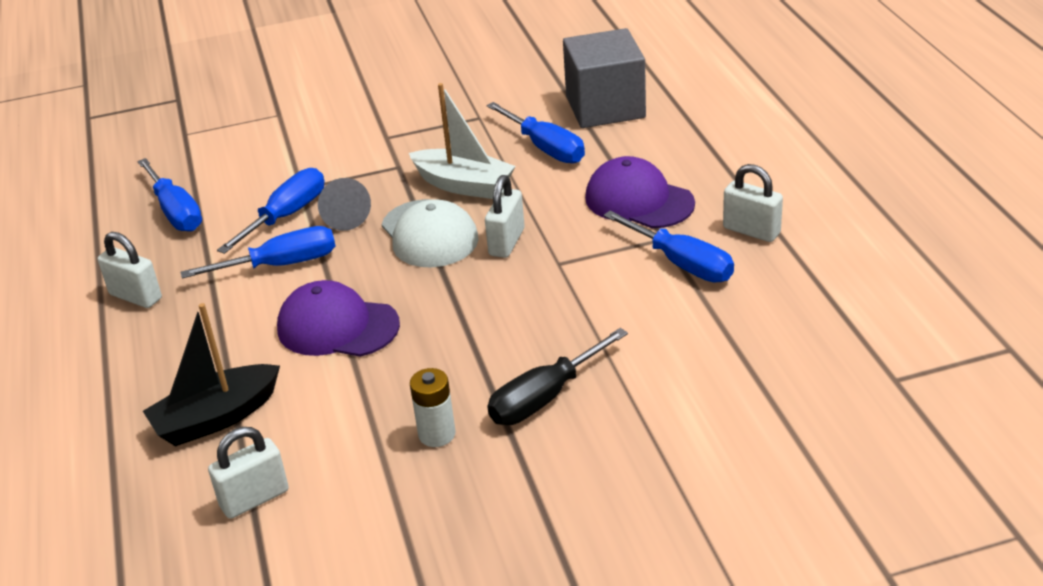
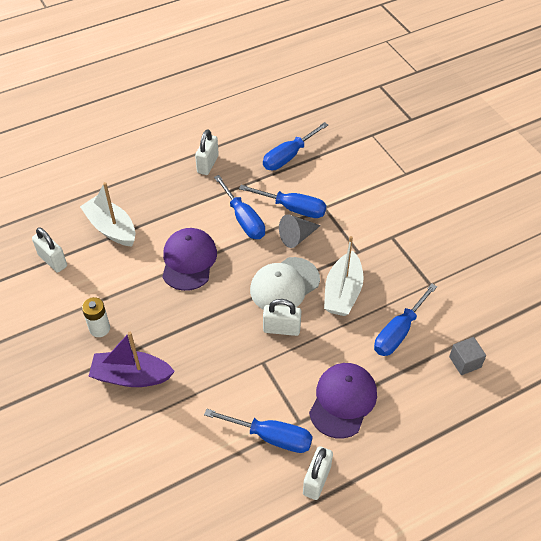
camera: 75 degrees right, 15 degrees up
black boat [143,303,280,446] -> white boat [80,182,135,247]
black screwdriver [488,328,628,425] -> purple boat [89,332,175,387]
grey cube [563,28,646,128] -> grey cube [449,337,486,375], size x0.46
blue screwdriver [604,210,734,283] -> blue screwdriver turned 105 degrees counterclockwise [204,409,313,453]

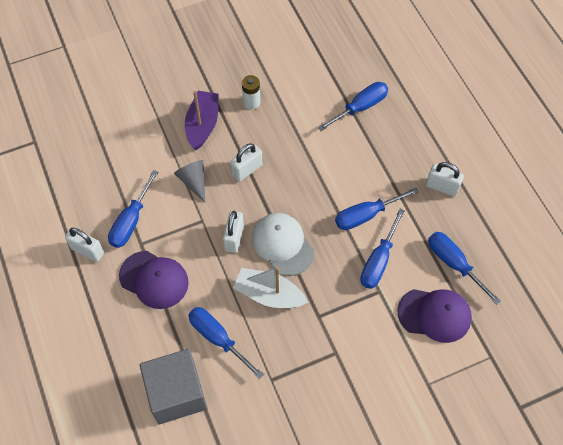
camera: 95 degrees right, 10 degrees up
white padlock [32,227,67,273] -> white padlock moved to [230,143,262,182]
white boat [80,182,135,247] -> blue screwdriver [318,82,388,131]
purple cap [162,228,217,291] -> purple cap moved to [398,289,472,343]
grey cone [279,214,321,248] -> grey cone moved to [174,160,205,203]
grey cube [449,337,486,375] -> grey cube [139,349,207,424], size x2.18

